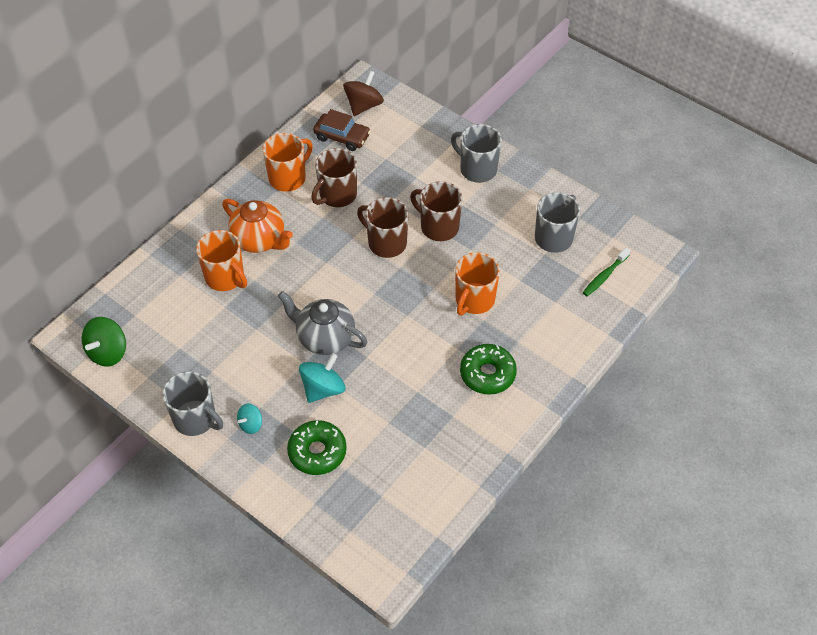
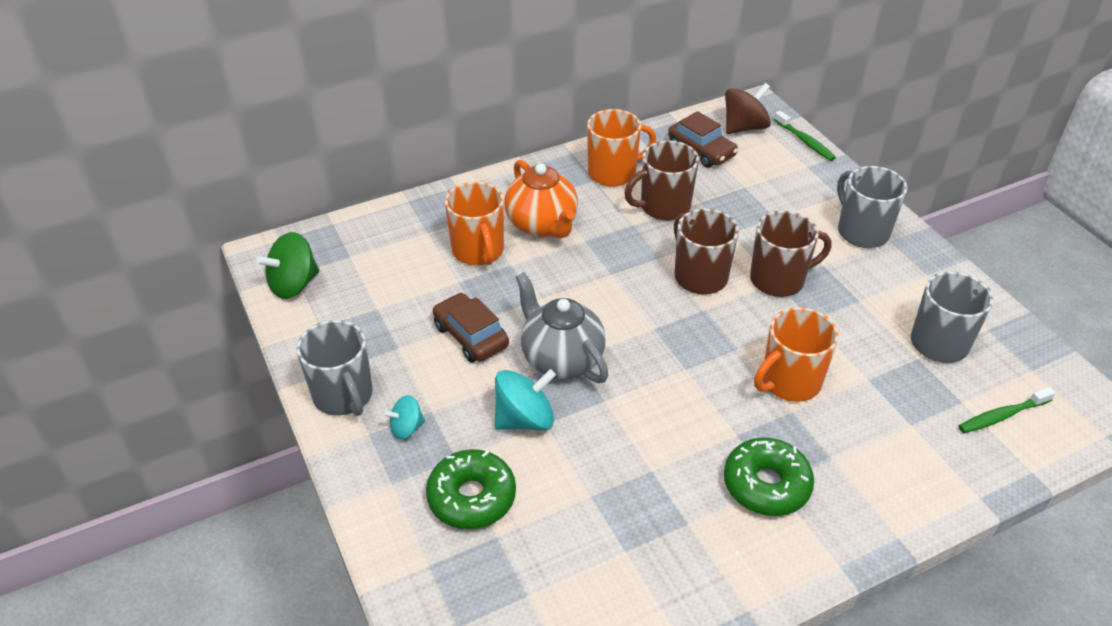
camera: 25 degrees right, 10 degrees down
brown mug [410,181,462,241] -> brown mug turned 105 degrees clockwise [750,211,832,297]
none -> brown car [433,293,509,363]
none -> green toothbrush [774,111,836,161]

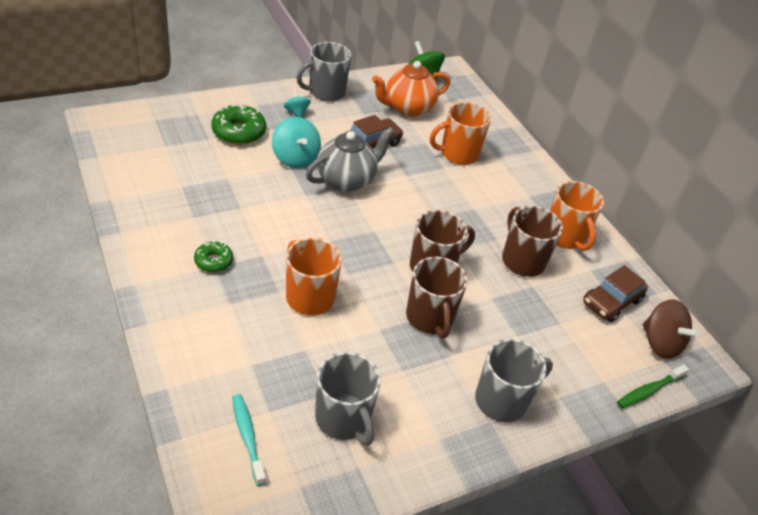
camera: 85 degrees right, 0 degrees up
orange teapot [504,160,578,238] -> orange teapot moved to [372,61,450,117]
green donut [724,437,814,516] -> green donut [194,241,233,272], size x0.59
green toothbrush [958,387,1056,433] -> turquoise toothbrush [232,394,266,486]

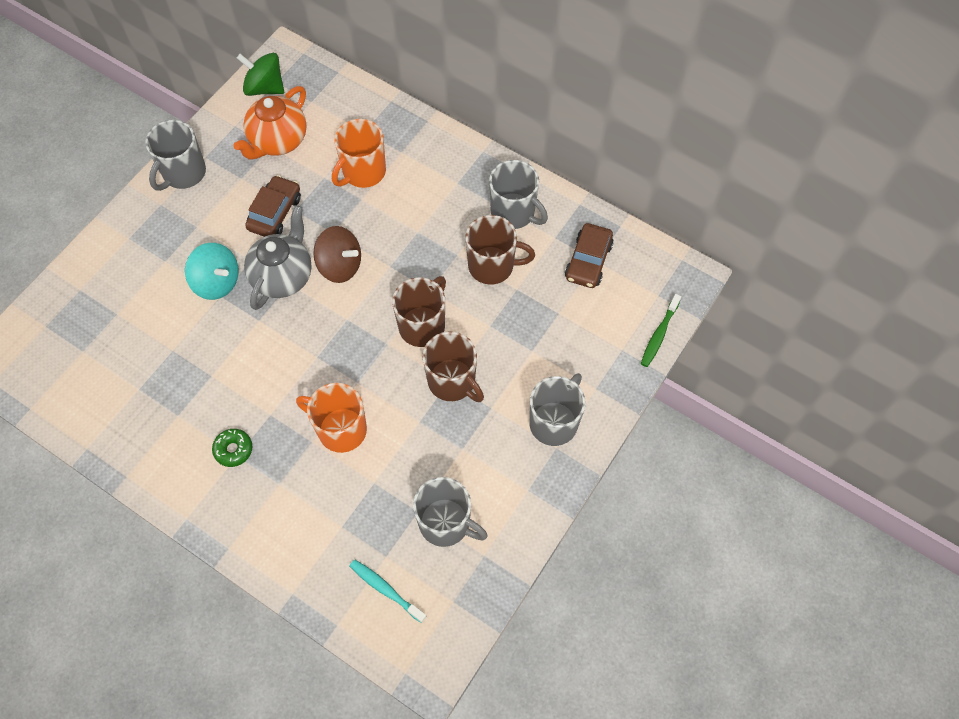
camera: 25 degrees left, 20 degrees up
green donut [211,104,266,145] -> none
turquoise spinning top [284,89,311,118] -> none
brown mug [502,206,563,277] -> brown mug turned 150 degrees clockwise [466,215,535,284]
orange mug [550,181,604,251] -> grey mug [489,160,548,229]
brown spinning top [643,299,699,359] -> brown spinning top moved to [313,226,361,283]

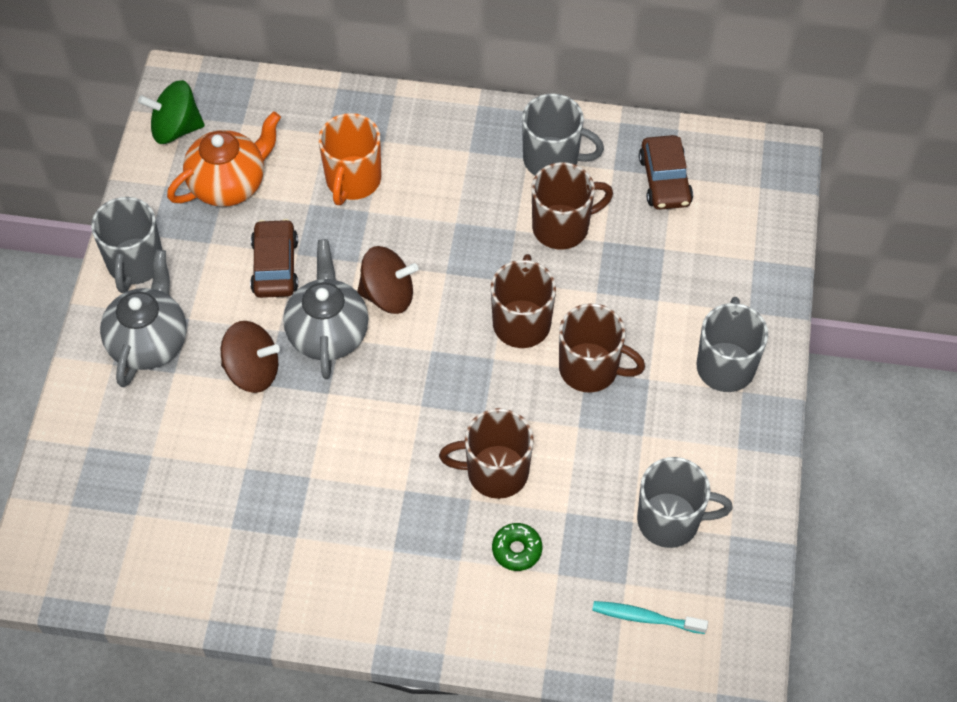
camera: 25 degrees left, 5 degrees down
turquoise spinning top [185,243,239,300] -> brown spinning top [221,321,280,393]
green donut [212,429,252,467] -> green donut moved to [492,523,542,571]
orange teapot [233,86,307,160] -> orange teapot turned 135 degrees counterclockwise [167,112,281,207]
orange mug [296,383,367,453] -> brown mug [439,408,534,499]
green toothbrush [641,294,681,367] -> none
none -> grey teapot [100,249,186,387]

